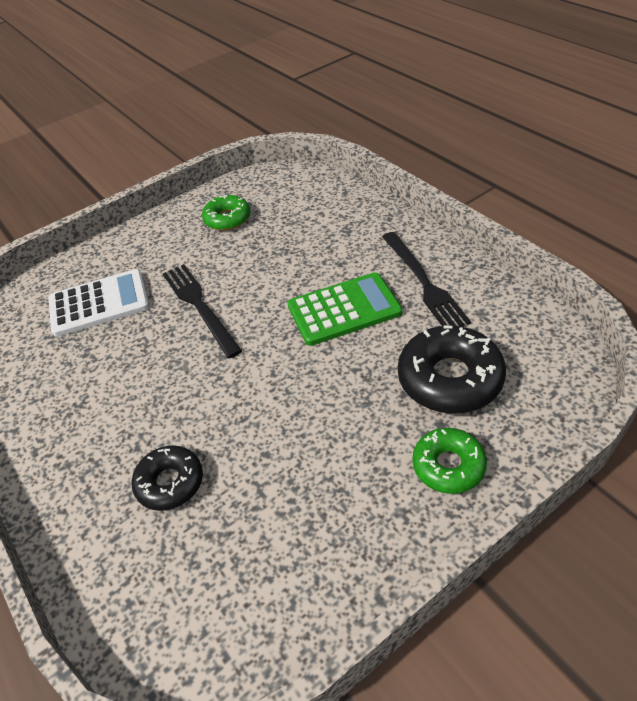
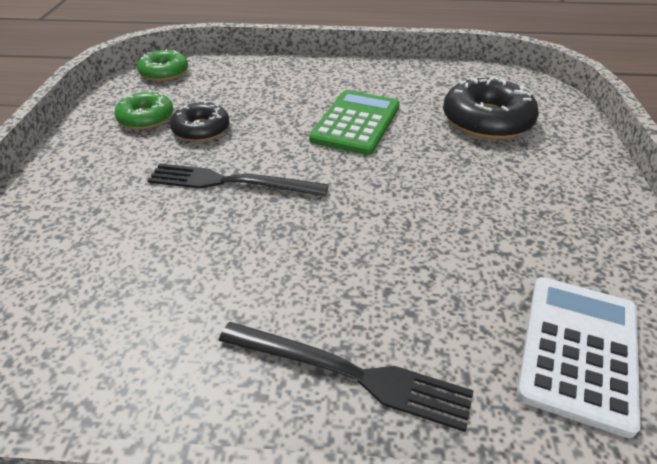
camera: 55 degrees left, 5 degrees down
white calculator [49,269,150,337] -> white calculator moved to [517,277,640,438]
black donut [132,445,203,511] -> black donut moved to [170,101,230,142]
black fork [382,232,471,327] -> black fork moved to [219,322,474,432]
green donut [412,428,487,494] -> green donut moved to [137,49,188,81]

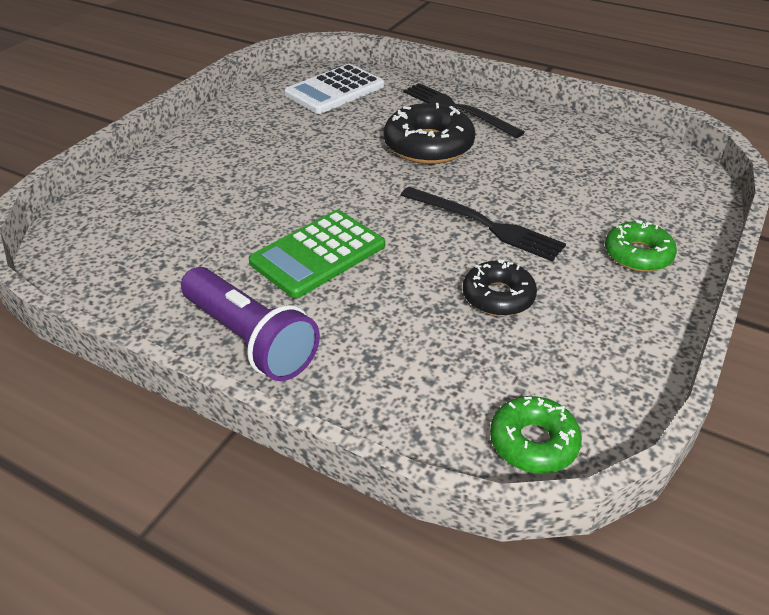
camera: 155 degrees left, 0 degrees up
green donut [114,90,173,129] -> green donut moved to [605,220,677,272]
black donut [443,76,539,139] -> black donut moved to [384,103,475,164]
none -> purple flashlight [181,267,320,381]

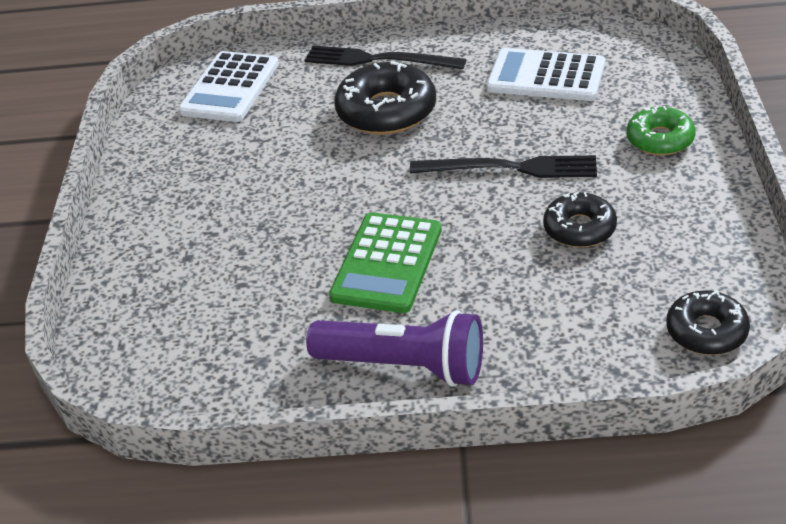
camera: 25 degrees left, 0 degrees up
green donut [490,396,582,474] -> black donut [666,290,750,355]
none -> white calculator [486,48,605,101]

